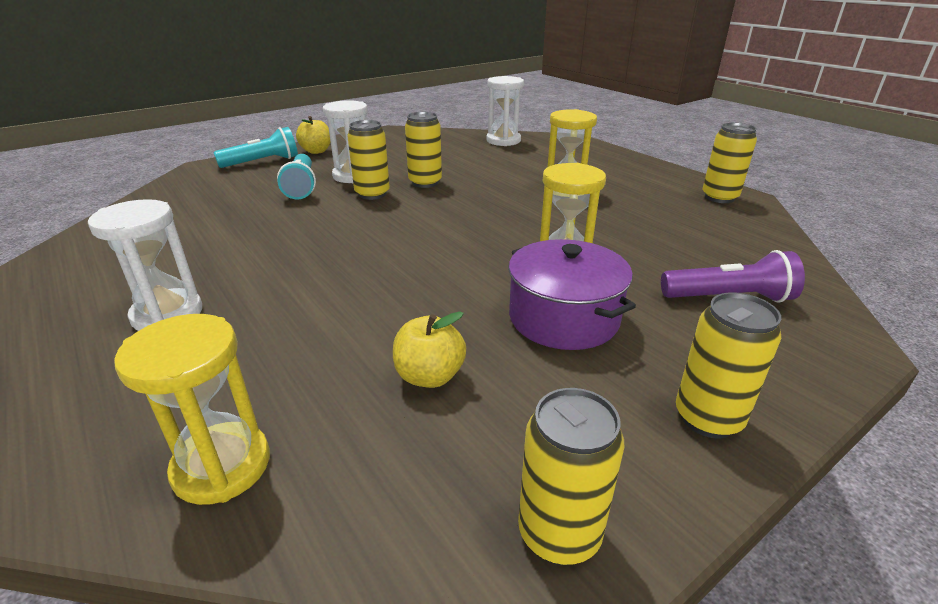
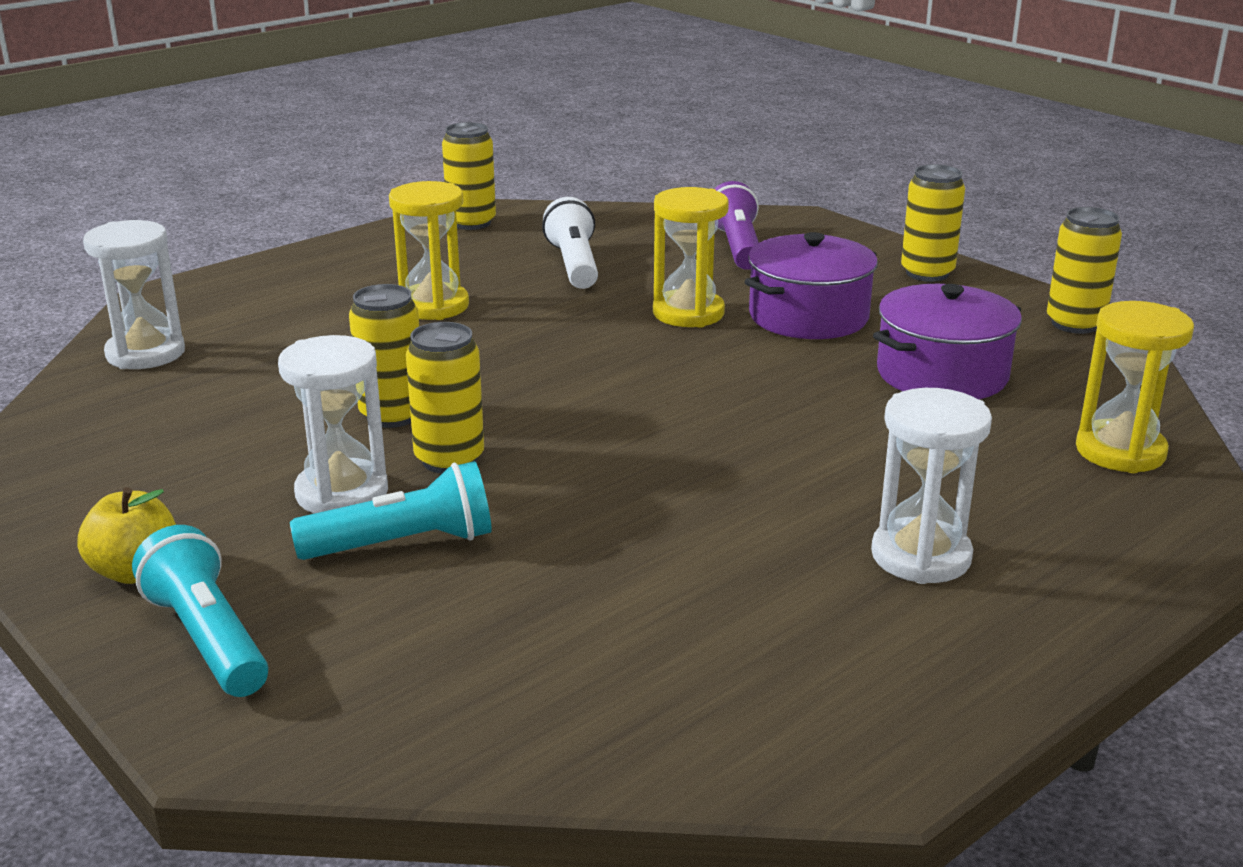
camera: 95 degrees left, 5 degrees down
yellow apple [393,311,466,388] -> purple pot [873,284,1022,399]
none -> white flashlight [542,197,598,289]

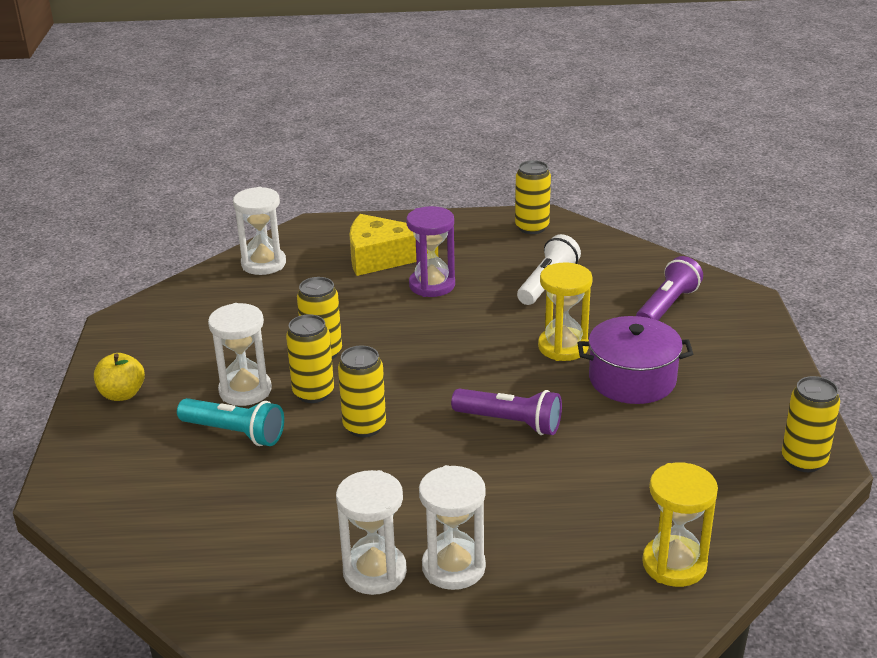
camera: 40 degrees right, 5 degrees up
turquoise flashlight [132,525,268,697] -> none
yellow hourglass [389,181,469,320] -> purple hourglass [406,206,455,297]
purple pot [873,284,1022,399] -> none
yellow can [901,164,965,282] -> yellow can moved to [338,346,386,437]
none -> white hourglass [336,470,407,595]
none -> yellow cheese [350,214,438,276]
none -> purple flashlight [451,389,562,435]

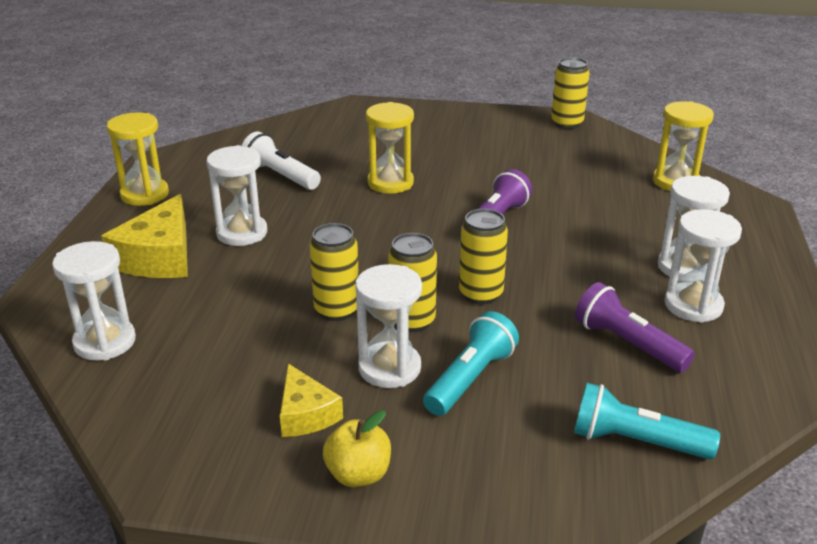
camera: 80 degrees left, 0 degrees up
purple hourglass [406,206,455,297] -> white hourglass [206,145,267,246]
yellow can [515,160,551,234] -> none
purple pot [578,316,693,404] -> none
purple flashlight [636,256,703,320] -> purple flashlight moved to [575,282,695,372]
none -> yellow hourglass [107,112,169,206]
none -> yellow cheese [280,364,343,437]
none -> turquoise flashlight [574,383,720,459]

